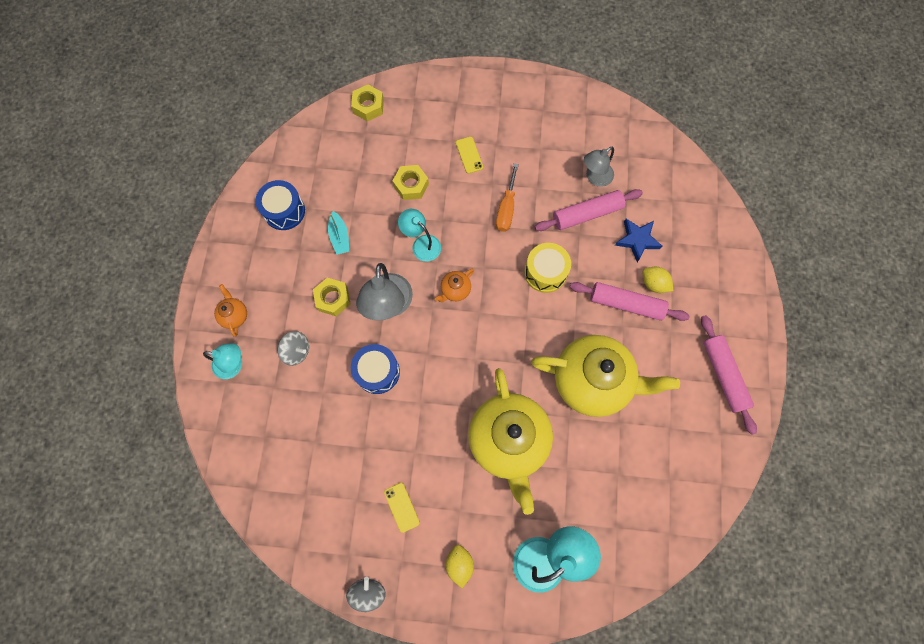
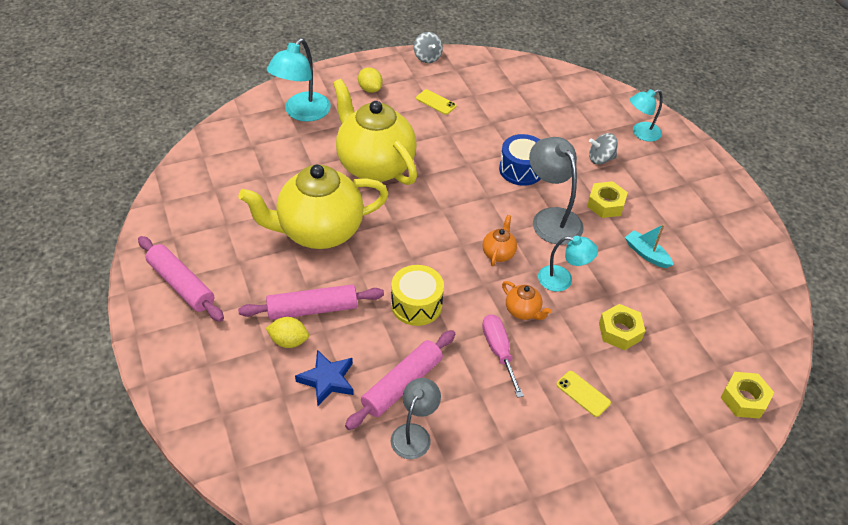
camera: 150 degrees right, 25 degrees down
orange teapot [214,284,247,337] -> orange teapot moved to [502,281,552,320]
blue drum [255,180,305,230] -> none
orange screwdriver [496,163,519,232] -> pink screwdriver [482,314,524,398]

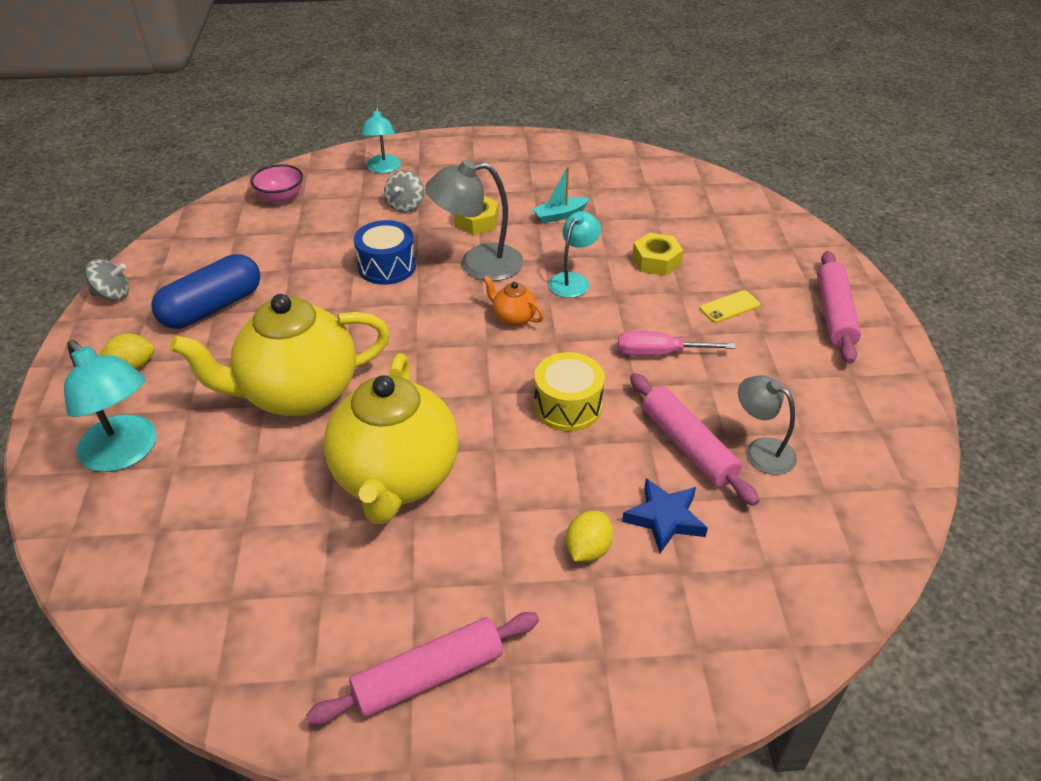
camera: 70 degrees left, 5 degrees down
pink rolling pin [238,284,384,320] -> pink rolling pin moved to [817,251,861,364]
yellow phone [416,89,457,115] -> blue capsule [152,254,260,329]
orange teapot [502,281,552,320] -> none
yellow nut [720,372,774,419] -> none
none -> pink bowl [251,164,303,204]

